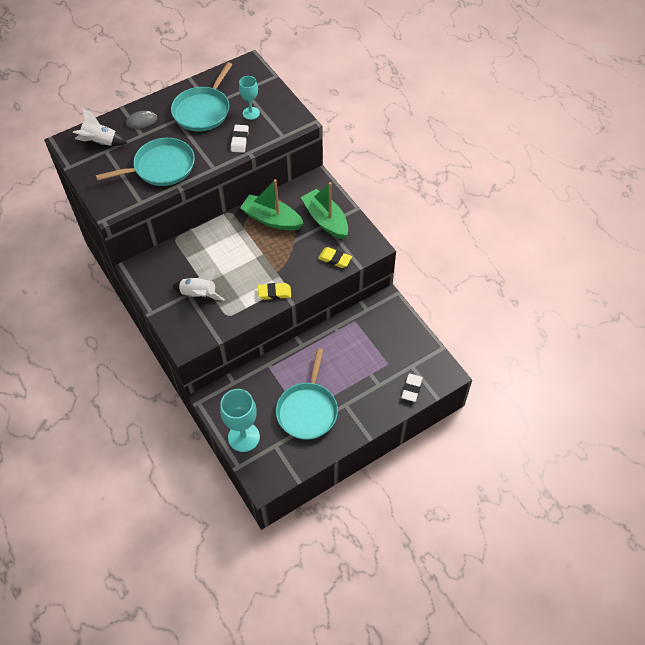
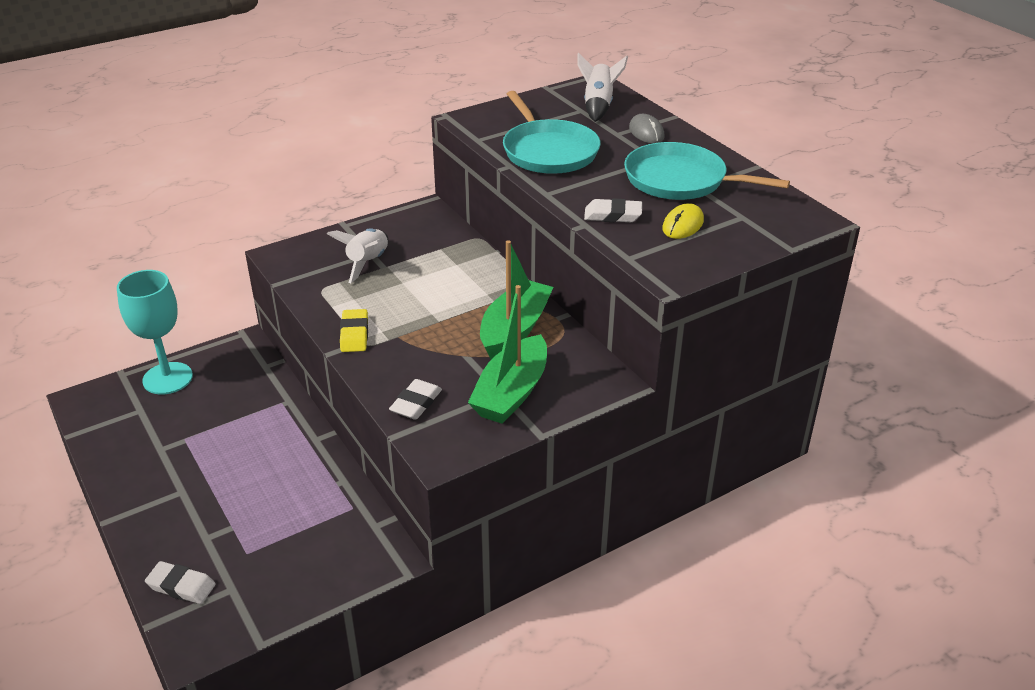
camera: 90 degrees right, 20 degrees down
turquoise goblet [239,76,260,120] -> yellow mouse [662,203,704,239]
turquoise pan [276,349,338,440] -> none
green boat [301,182,348,239] -> green boat turned 150 degrees clockwise [468,285,547,424]
yellow eraser [318,247,352,268] -> white eraser [389,379,442,420]

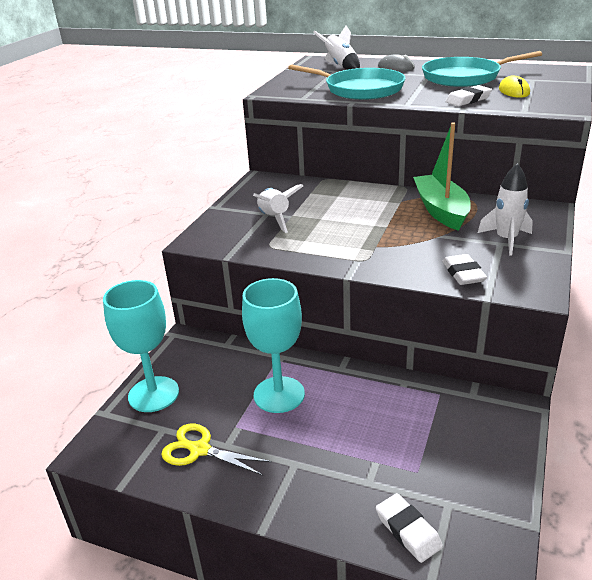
camera: 35 degrees left, 5 degrees down
white eraser [145,561,215,604] -> white eraser turned 75 degrees clockwise [376,493,443,563]
yellow eraser [340,309,368,352] -> none
green boat [468,285,547,424] -> white rocket [478,163,533,255]
none -> yellow scissors [161,424,272,476]
none -> turquoise goblet [242,278,305,413]

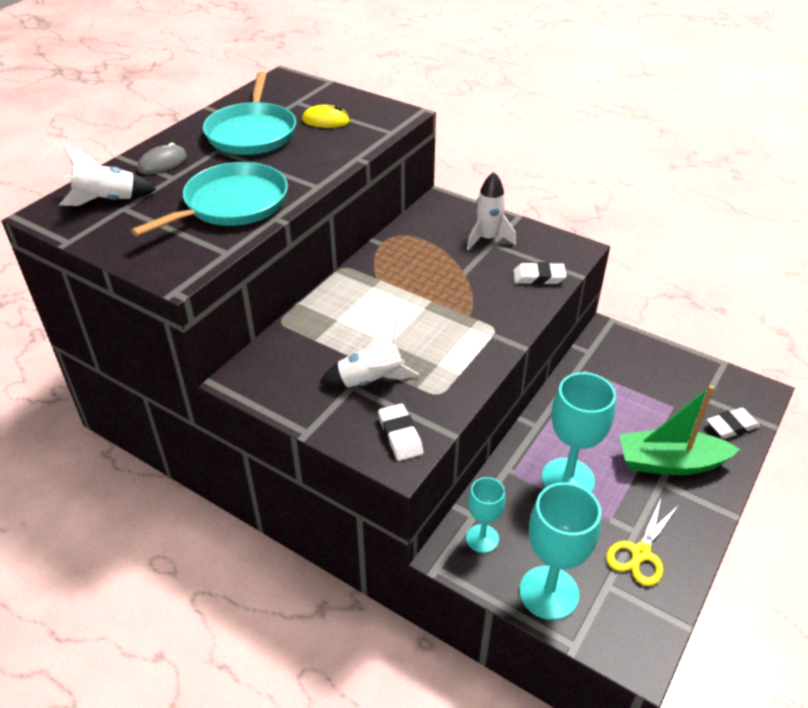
camera: 80 degrees left, 10 degrees up
green boat [413,123,471,231] -> green boat moved to [619,385,740,475]
white eraser [445,85,492,106] -> white eraser moved to [378,404,423,461]
none -> turquoise goblet [466,477,506,553]

